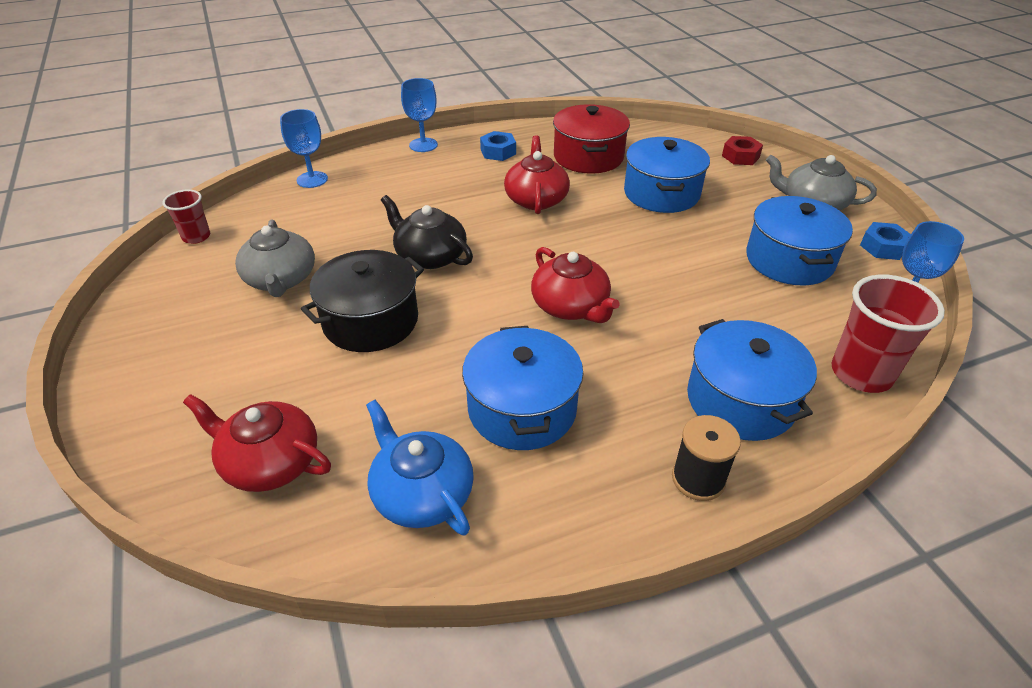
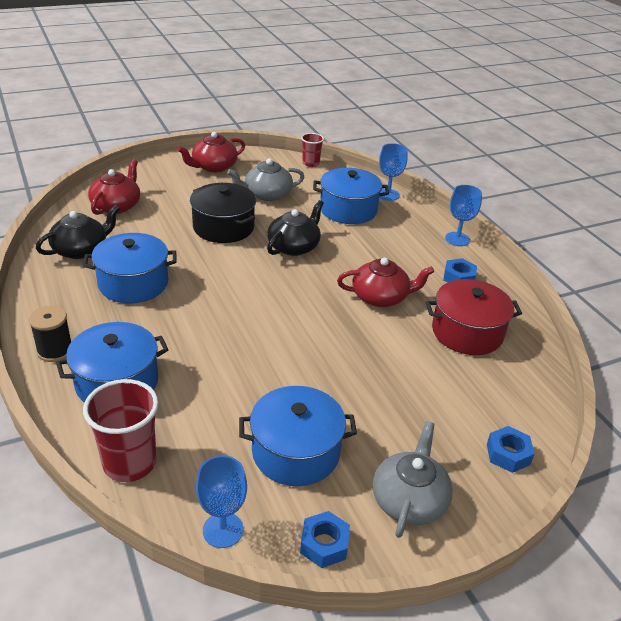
camera: 85 degrees right, 5 degrees down
blue teapot [366,400,474,535] -> black teapot [36,205,119,259]
red teapot [531,247,620,323] -> red teapot moved to [177,132,245,172]
blue pot [624,137,710,213] -> blue pot moved to [313,168,389,224]
red nut [722,136,763,165] -> blue nut [487,426,535,473]

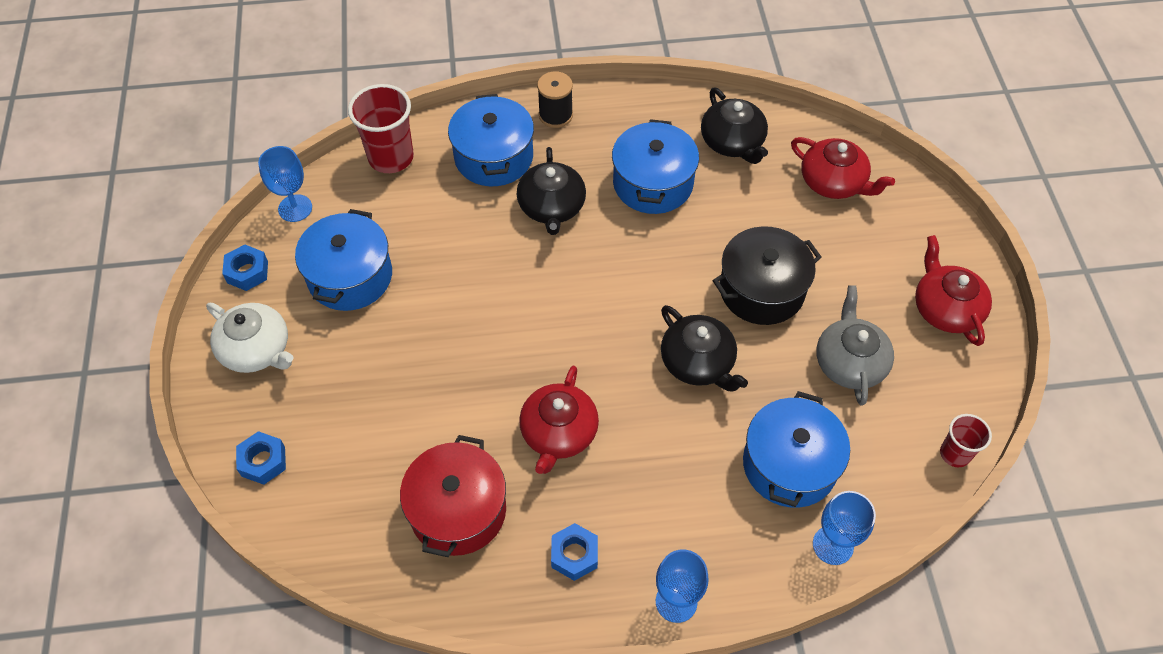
camera: 110 degrees right, 20 degrees up
grey teapot [373,421,453,538] -> white teapot [206,303,294,373]
none -> black teapot [517,147,586,235]

